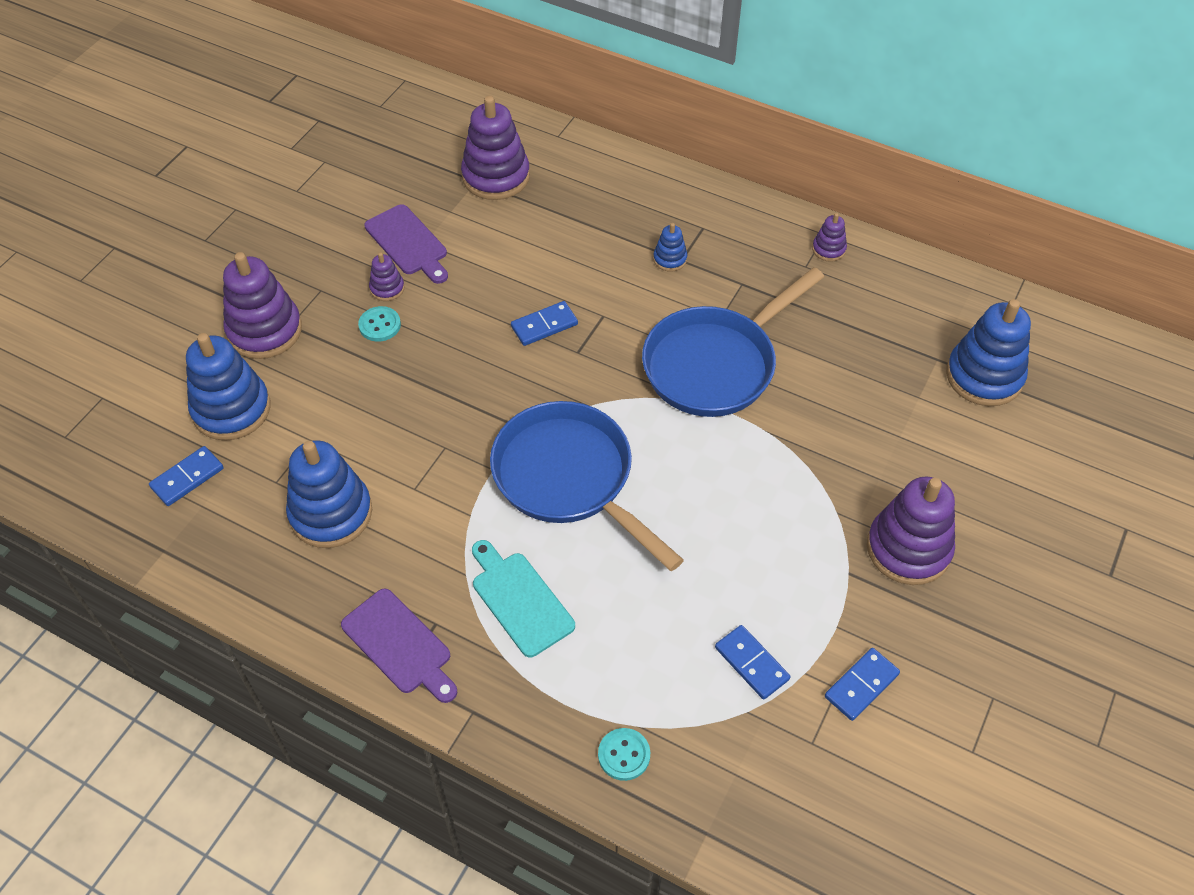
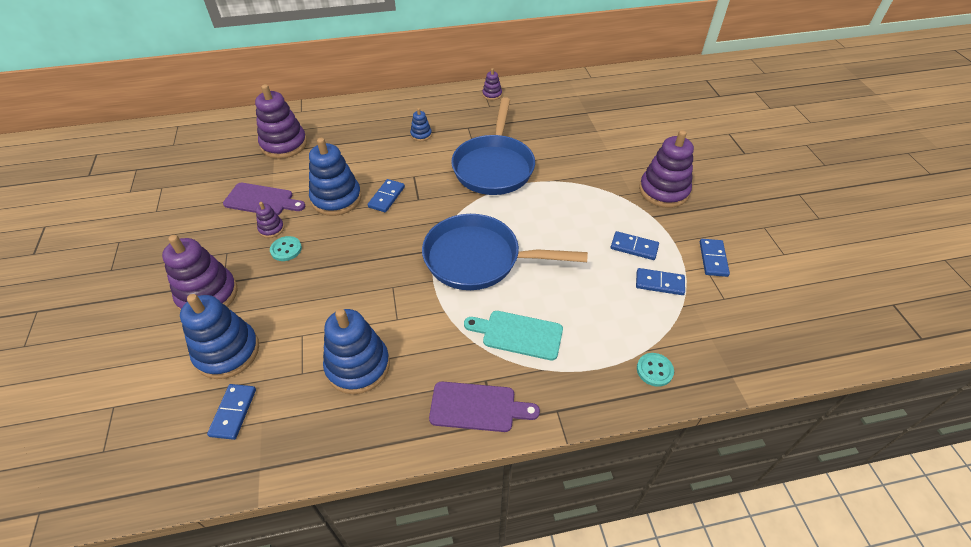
camera: 40 degrees left, 5 degrees down
blue stacking toy [946,299,1031,406] -> blue stacking toy moved to [309,138,362,216]
none -> blue domino [611,231,659,260]

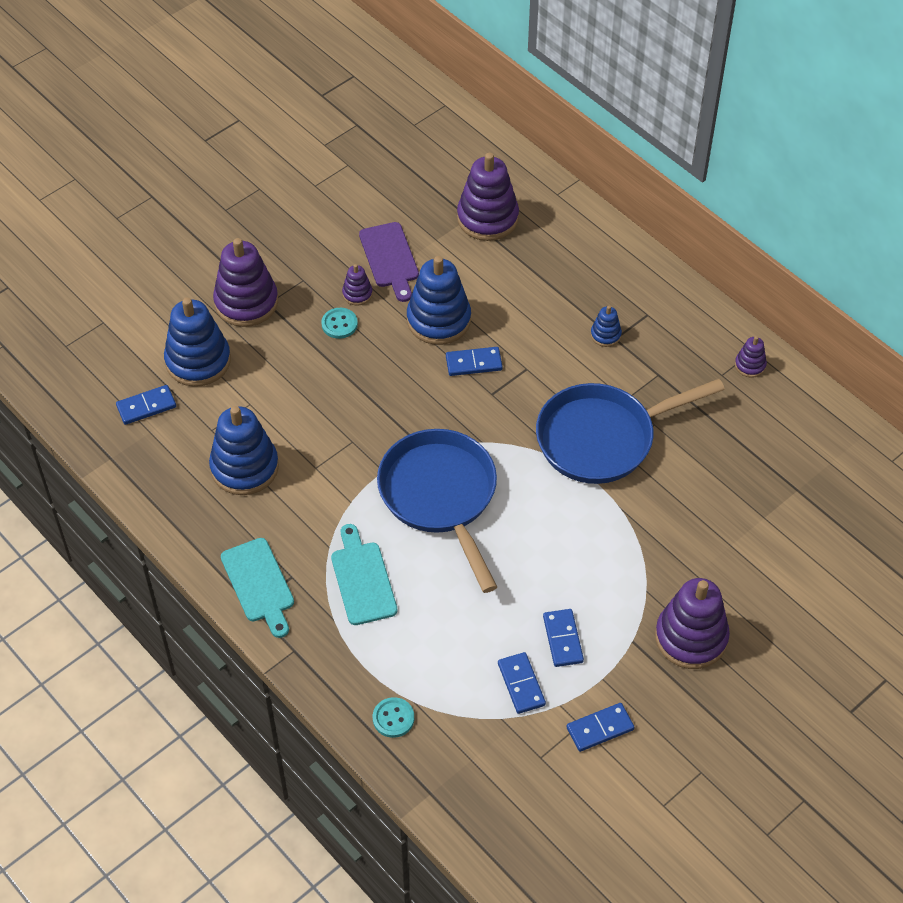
camera: 60 degrees right, 5 degrees up
purple cutting board [429,382,540,432] -> turquoise cutting board [221,538,294,638]

